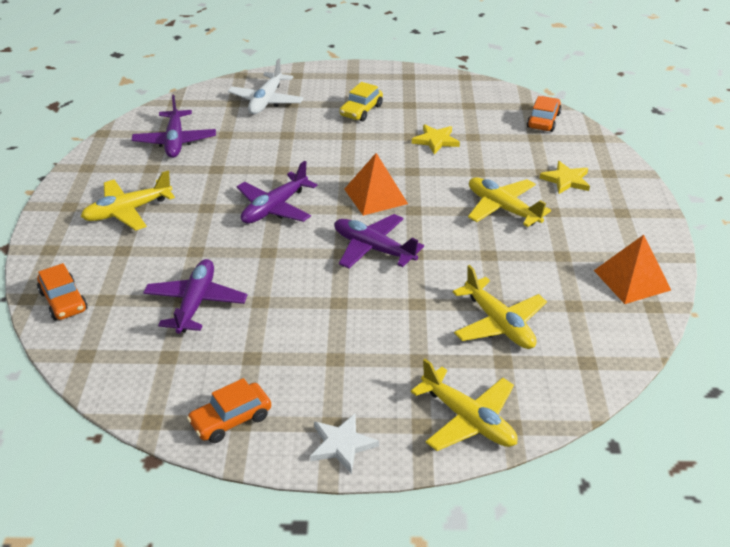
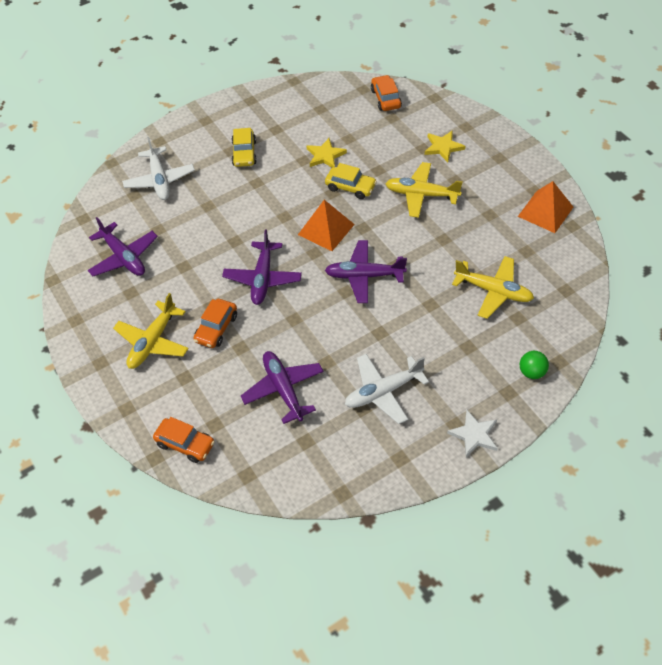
camera: 30 degrees left, 15 degrees up
orange car [187,378,271,443] -> orange car moved to [193,299,237,348]
yellow plane [411,359,518,451] -> green ball [520,351,549,379]
none -> yellow car [325,163,377,199]
none -> white plane [345,354,429,424]

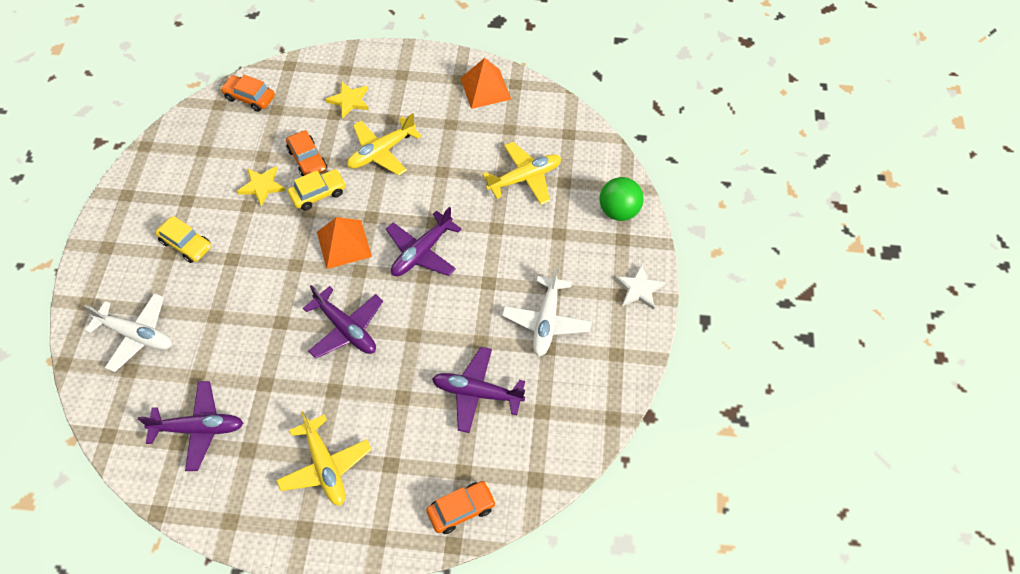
camera: 55 degrees left, 5 degrees up
orange car [193,299,237,348] -> orange car moved to [286,130,327,176]
green ball [520,351,549,379] -> green ball [599,177,644,221], size x1.58

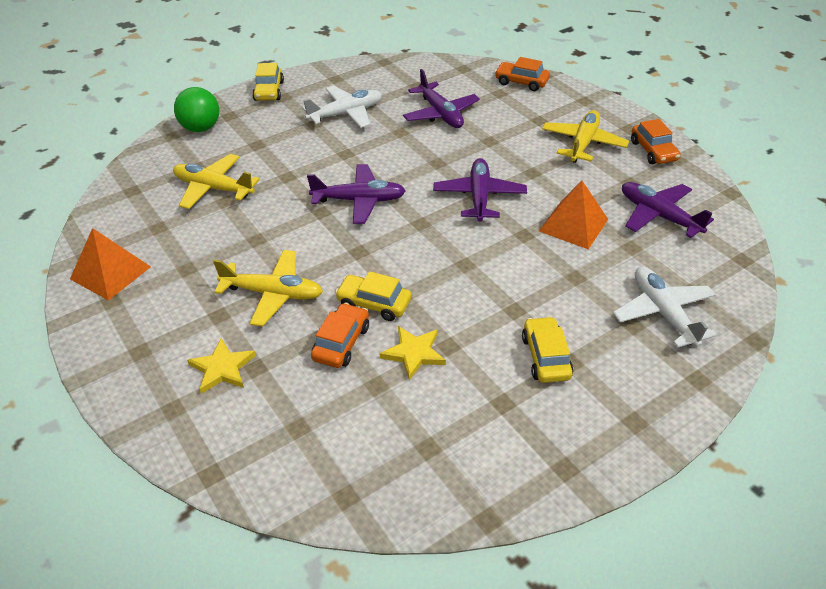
camera: 130 degrees left, 15 degrees down
orange car [220,75,275,112] -> orange car moved to [631,119,681,164]
orange pyramid [317,217,372,269] -> orange pyramid moved to [539,181,608,249]
white star [615,264,666,310] -> yellow car [252,63,284,101]

